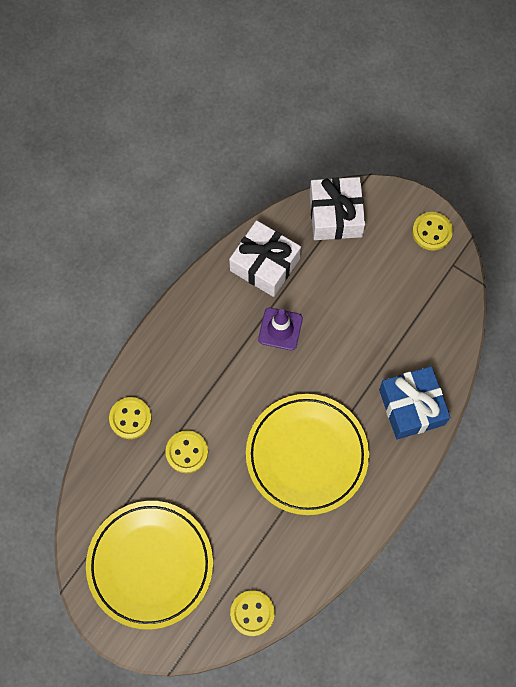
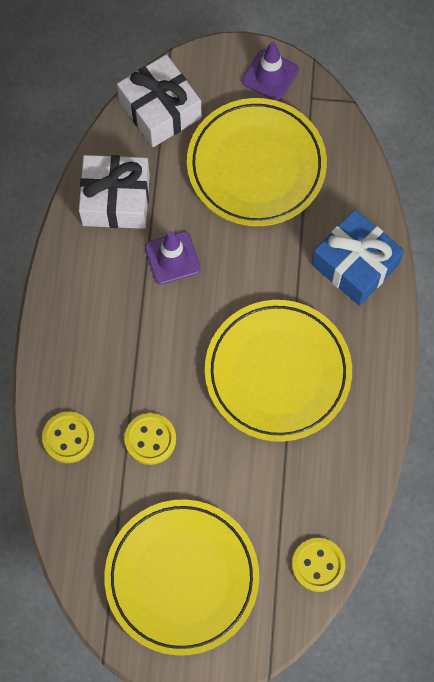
camera: 30 degrees left, 0 degrees up
yellow button [412,212,453,250] -> purple traffic cone [242,42,299,101]
none -> yellow plate [187,98,327,226]

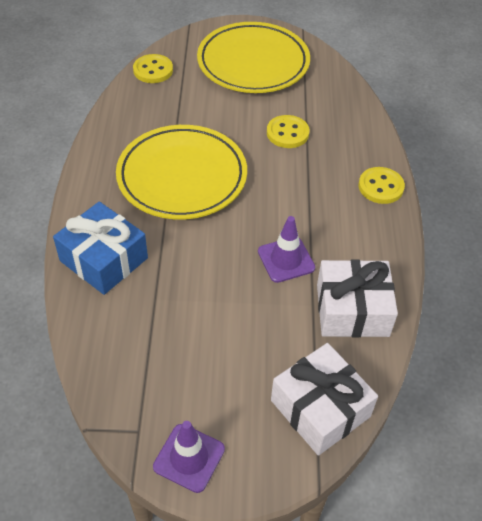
camera: 175 degrees right, 20 degrees down
yellow button [42,411,94,463] -> yellow button moved to [359,167,405,204]
yellow plate [187,98,327,226] -> none

